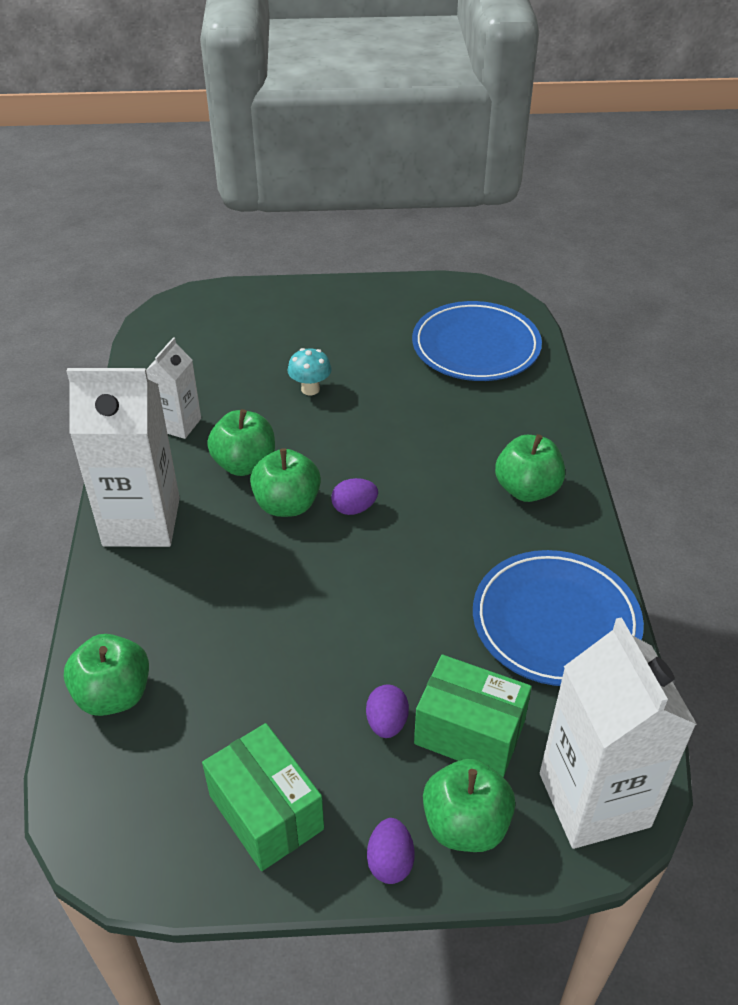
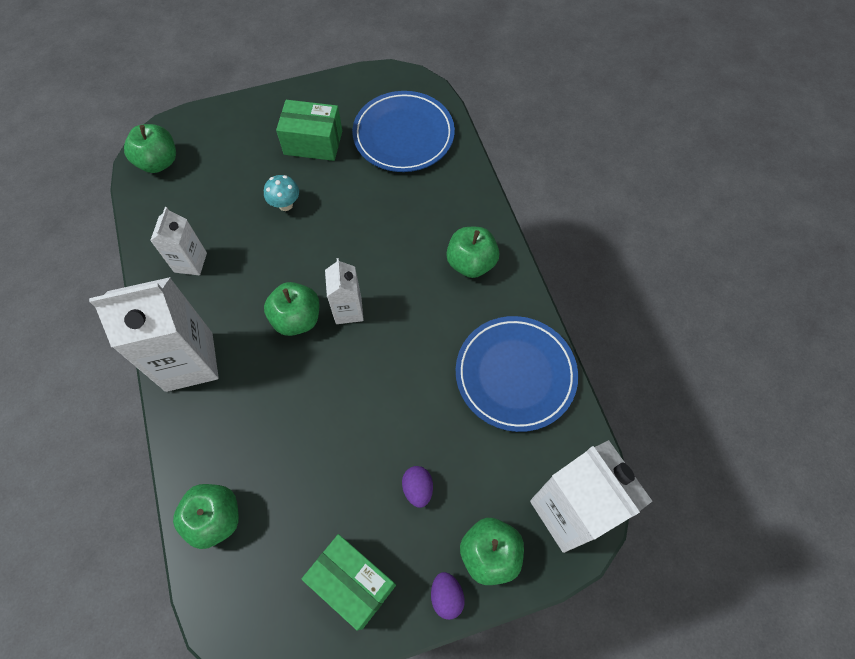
camera: 15 degrees left, 20 degrees up
green apple [207,409,275,476] -> green apple moved to [124,124,176,173]
purple egg [331,478,378,515] -> white carton [325,258,364,324]
green box [414,655,532,777] -> green box moved to [276,100,342,161]

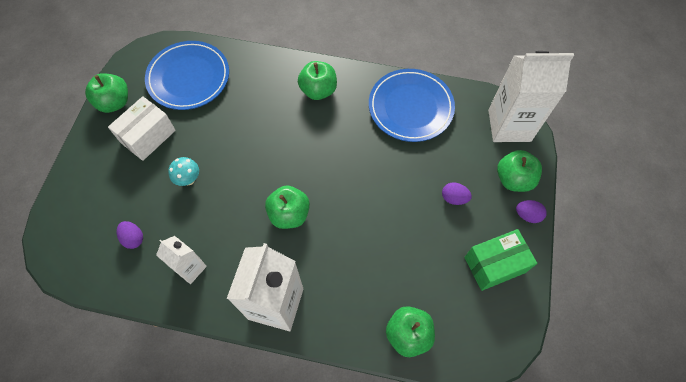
camera: 60 degrees left, 0 degrees up
green apple [124,124,176,173] -> green apple moved to [85,73,128,113]
green box [276,100,342,161] -> white box [108,96,176,161]
white carton [325,258,364,324] -> none
none -> purple egg [116,221,143,249]

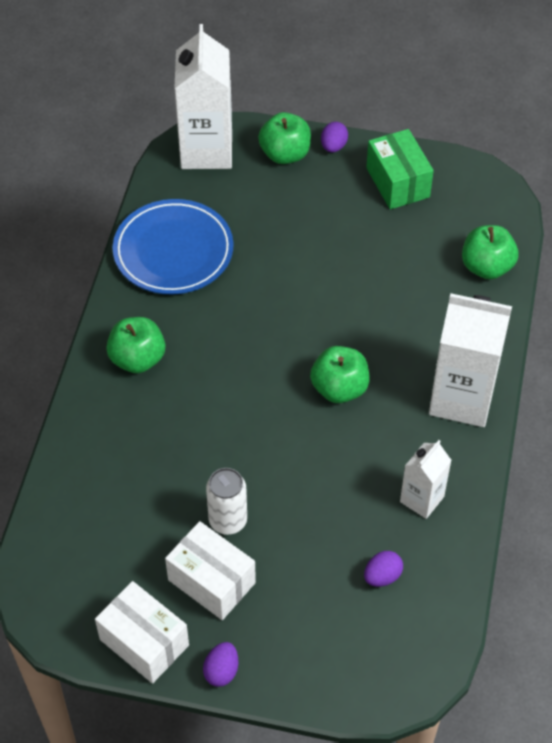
camera: 90 degrees left, 10 degrees down
green apple [85,73,128,113] -> white box [95,581,189,684]
blue plate [145,41,229,110] -> none
turquoise mushroom [168,157,199,186] -> none
purple egg [442,183,472,205] -> purple egg moved to [203,642,238,687]
none -> white can [206,468,247,535]

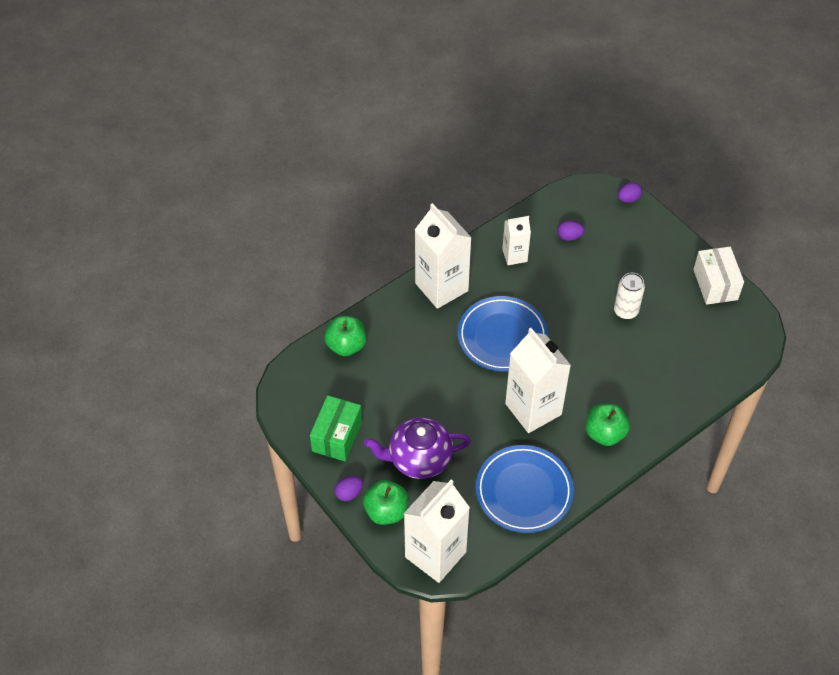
camera: 140 degrees left, 0 degrees up
white box [165,521,256,620] -> none
purple egg [203,642,238,687] -> purple egg moved to [618,182,642,203]
green apple [310,346,370,403] -> blue plate [458,296,548,372]
none -> purple teapot [364,418,471,479]
none -> white carton [505,328,571,433]

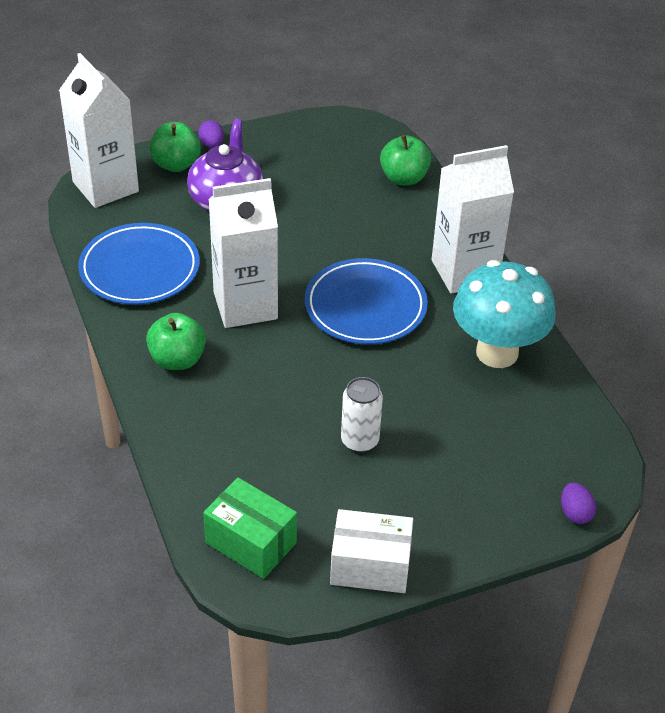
camera: 105 degrees right, 10 degrees down
green box [310,395,362,461] -> green box moved to [203,478,297,579]
white carton [502,216,531,265] -> turquoise mushroom [453,260,555,368]
purple egg [557,221,584,241] -> none

